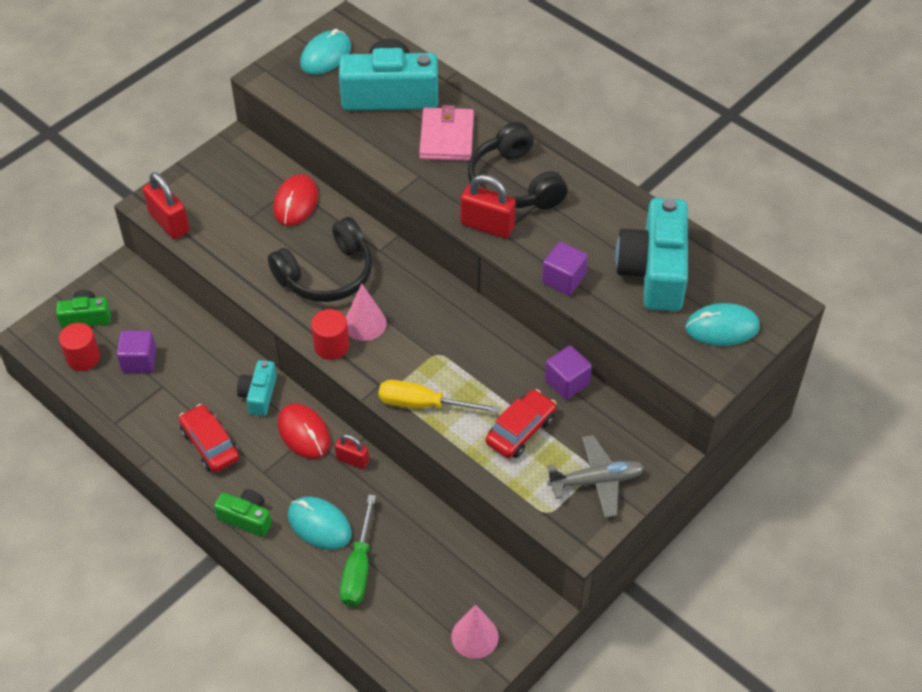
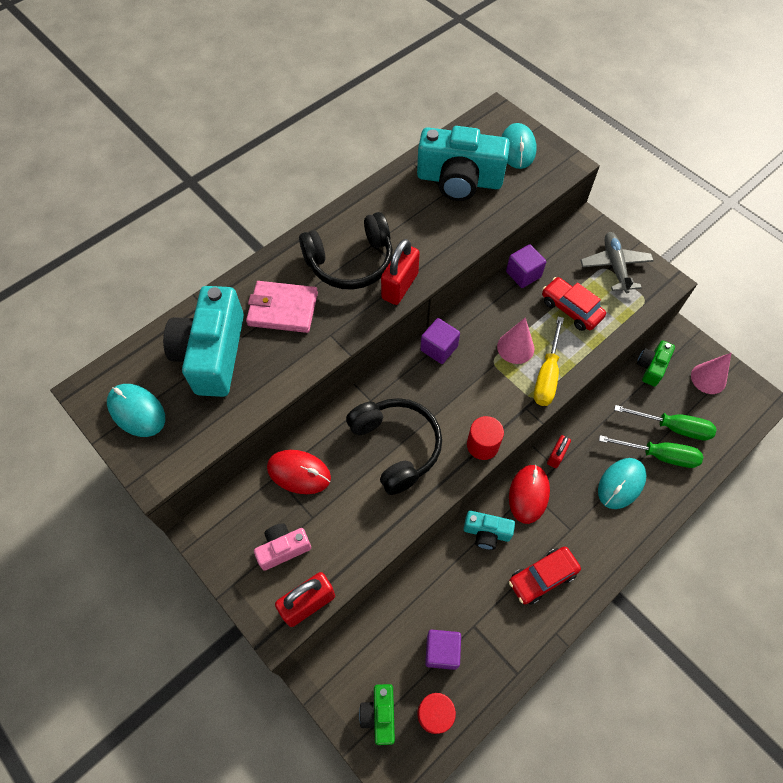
camera: 85 degrees left, 10 degrees up
green camera [214,489,272,537] -> green camera moved to [637,340,675,387]
red mouse [278,403,331,459] -> red mouse turned 45 degrees counterclockwise [509,465,550,524]
pink cone [346,284,387,341] -> pink cone moved to [497,317,534,364]
purple cube [542,242,588,296] -> purple cube moved to [420,318,460,364]
none -> pink camera [254,523,311,571]
none -> green screwdriver [614,405,716,441]

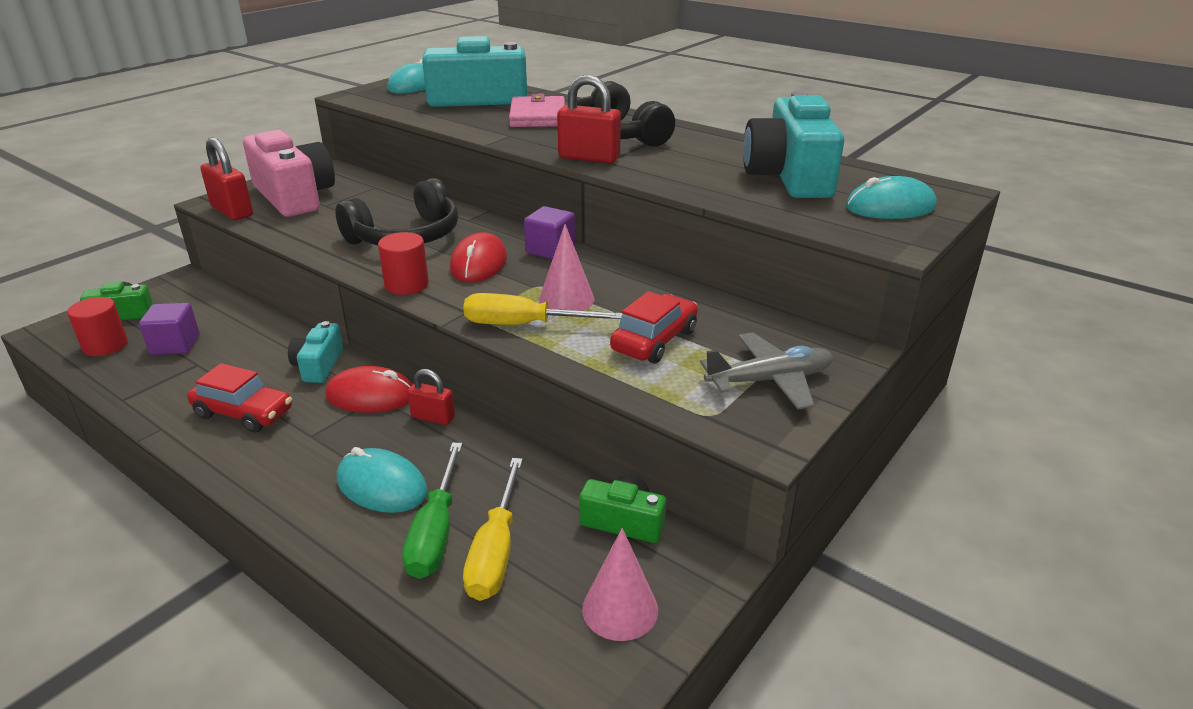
camera: 80 degrees right, 30 degrees down
pink camera [254,523,311,571] -> pink camera [243,130,335,217], size x1.97
red mouse [267,450,331,494] -> red mouse moved to [450,232,507,282]
purple cube [506,244,546,288] -> none
red car [509,547,581,605] -> red car turned 150 degrees clockwise [187,363,292,433]
green screwdriver [614,405,716,441] -> yellow screwdriver [463,458,523,601]

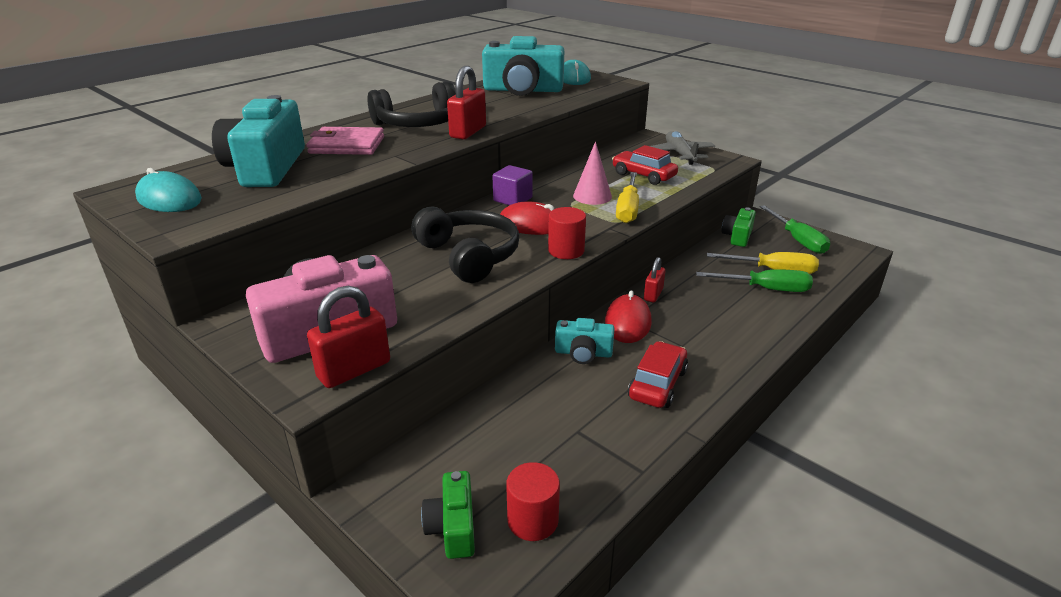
camera: 85 degrees left, 0 degrees up
purple cube [139,303,200,355] -> none
turquoise mouse [337,447,428,513] -> none
pink cone [582,528,658,641] -> green screwdriver [760,205,830,254]

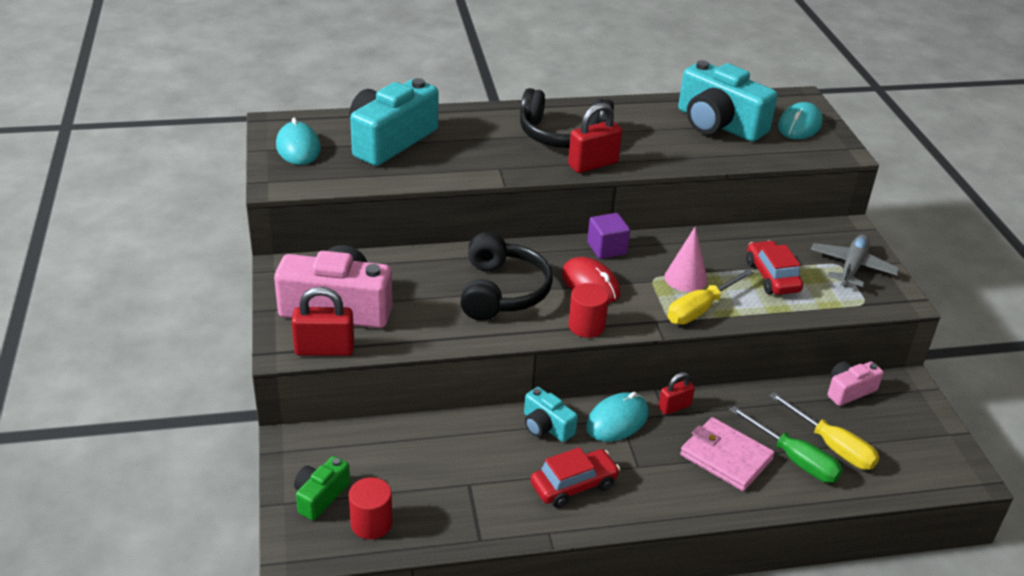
camera: 35 degrees right, 5 degrees up
pink wallet [307,127,384,155] -> pink wallet moved to [680,417,775,491]
red mouse [605,290,652,343] -> turquoise mouse [586,392,649,442]
green camera [721,207,756,247] -> pink camera [827,361,883,406]
green screwdriver [760,205,830,254] -> none

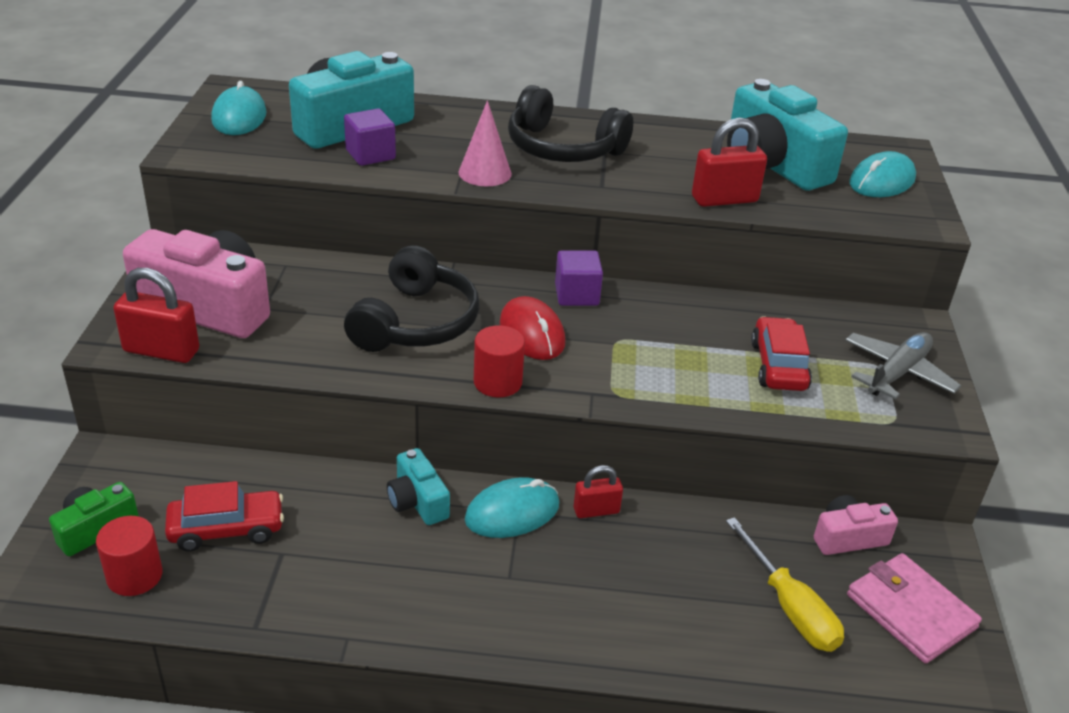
camera: 15 degrees right, 0 degrees up
red car [530,447,620,508] -> red car moved to [165,481,284,552]
red padlock [568,103,622,173] -> red padlock moved to [692,117,767,207]
pink cone [664,227,708,292] -> pink cone moved to [458,101,512,186]
yellow screwdriver [667,269,754,325] -> none
pink wallet [680,417,775,491] -> pink wallet moved to [847,553,982,664]
green screwdriver [730,406,843,483] -> none
none -> purple cube [344,108,396,166]

